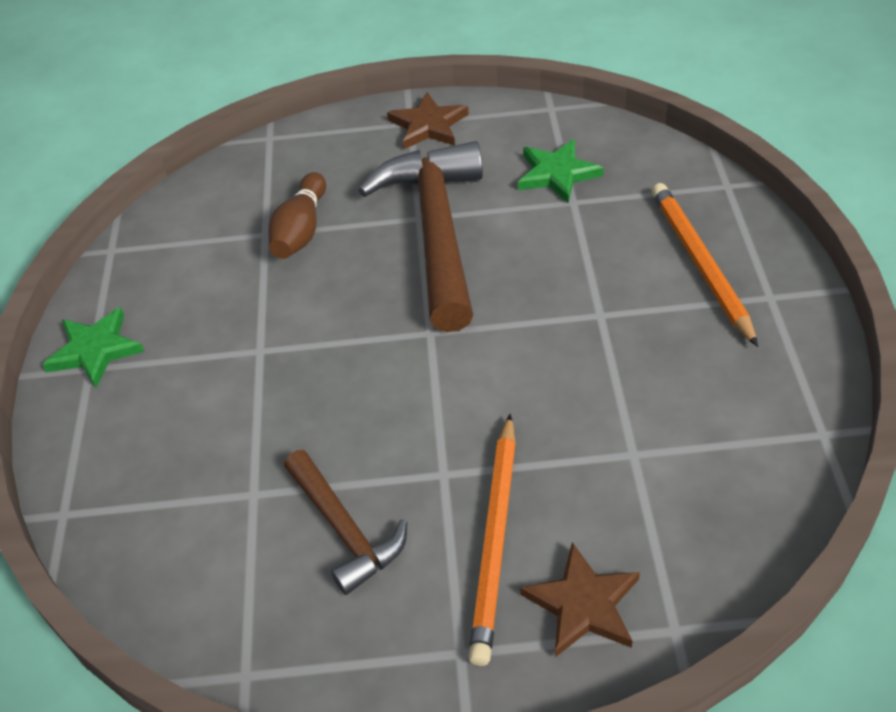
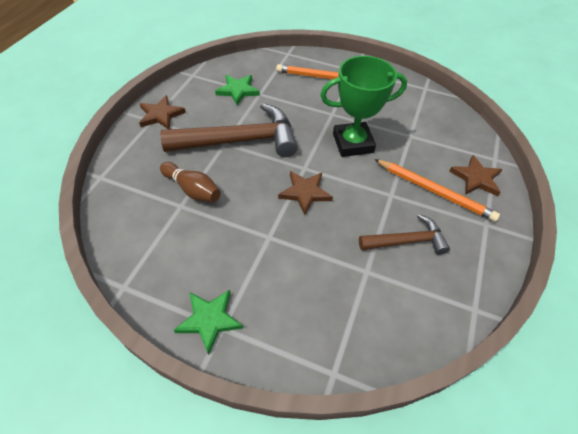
camera: 70 degrees left, 5 degrees up
brown hammer [358,141,483,332] -> brown hammer turned 150 degrees clockwise [160,103,298,157]
none -> brown star [278,171,333,215]
none -> green trophy [320,56,407,157]

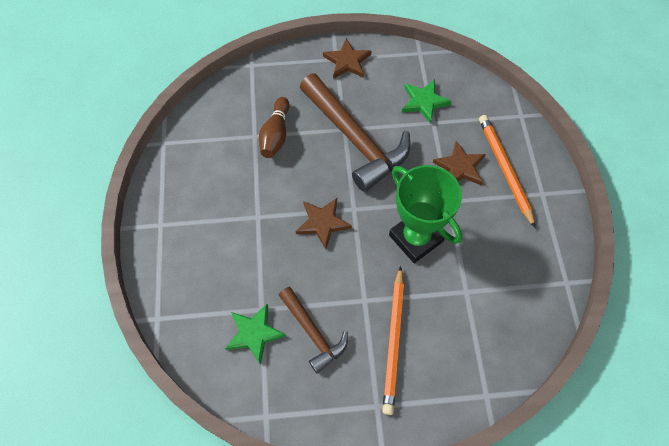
camera: 65 degrees right, 10 degrees up
green star [174,290,243,355] -> green star moved to [225,304,286,365]
brown star [449,155,503,196] -> brown star moved to [433,141,486,185]

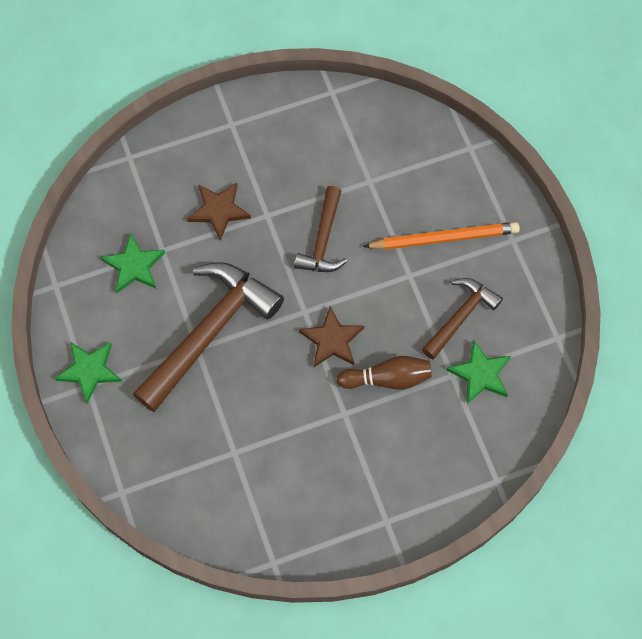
camera: 105 degrees left, 5 degrees up
brown bowling pin [259,97,290,158] -> brown bowling pin moved to [336,356,432,390]
brown star [323,38,371,79] -> green star [55,342,122,404]
green trophy [389,165,462,263] -> brown hammer [294,186,347,272]
orange pencil [479,115,535,228] -> none

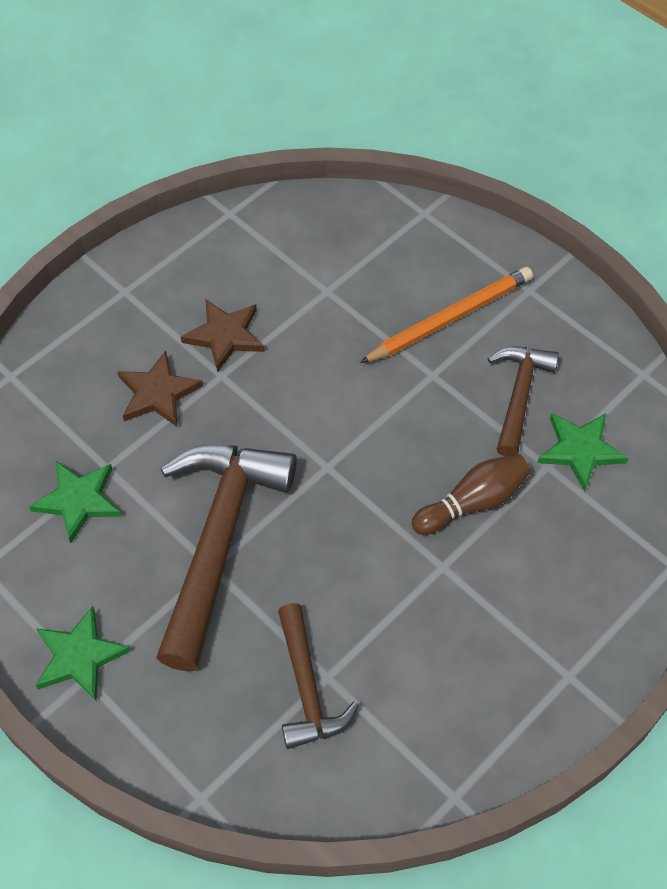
camera: 25 degrees left, 10 degrees down
brown hammer [294,186,347,272] -> brown hammer moved to [278,603,359,749]
brown star [299,306,364,367] -> brown star moved to [181,299,265,372]

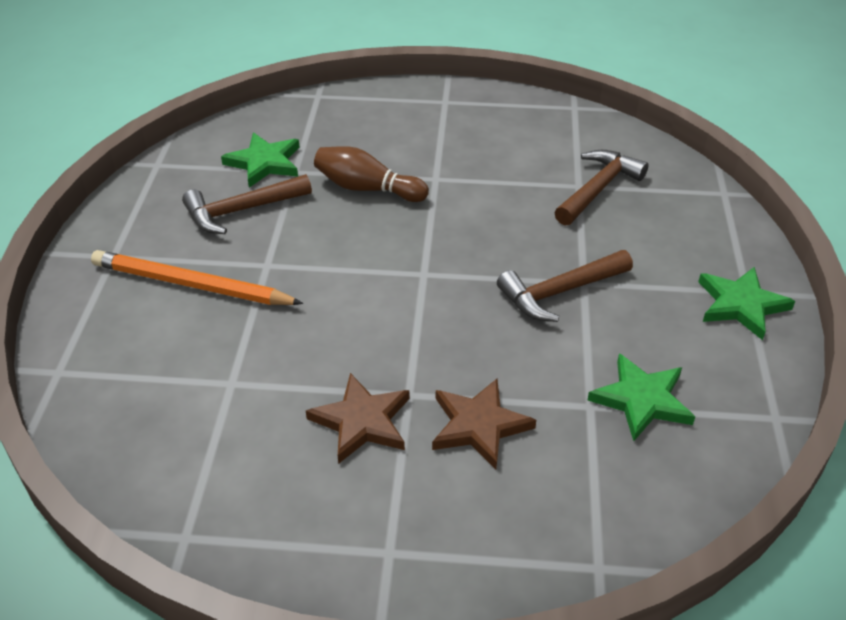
camera: 130 degrees left, 15 degrees down
brown hammer [156,445,297,671] -> brown hammer [497,250,633,322], size x0.56

